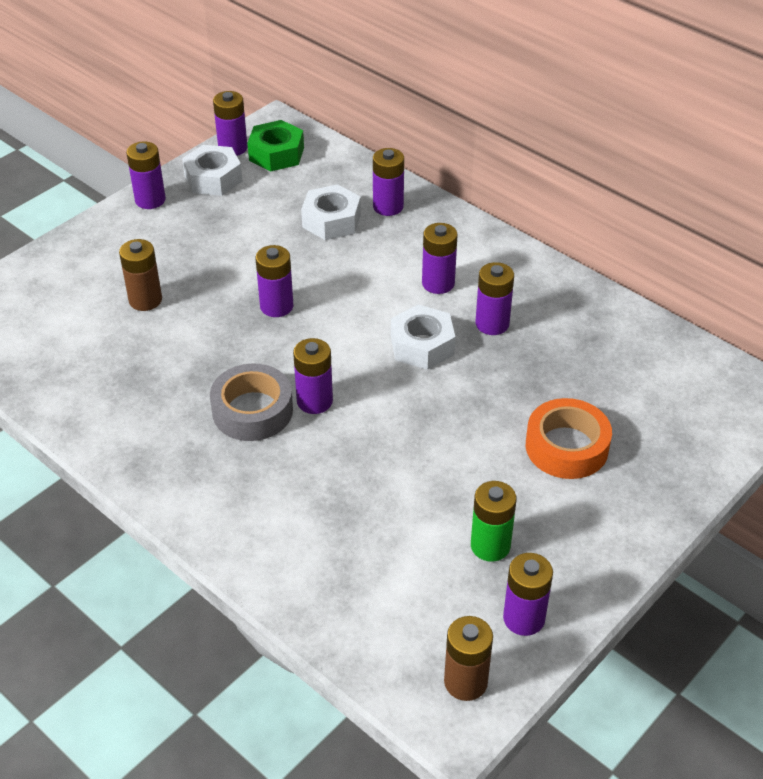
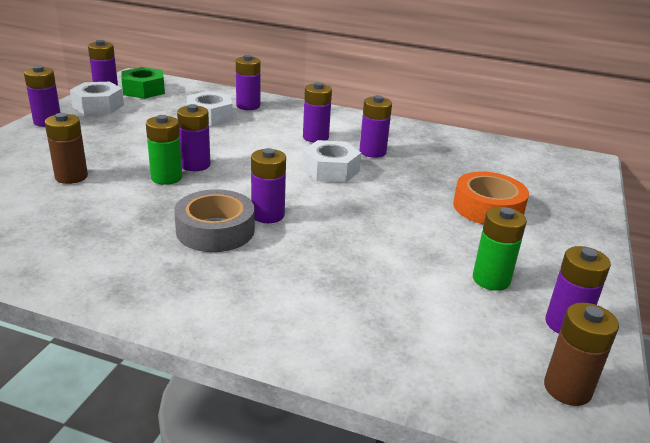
camera: 25 degrees left, 15 degrees down
none -> green battery [146,115,182,185]

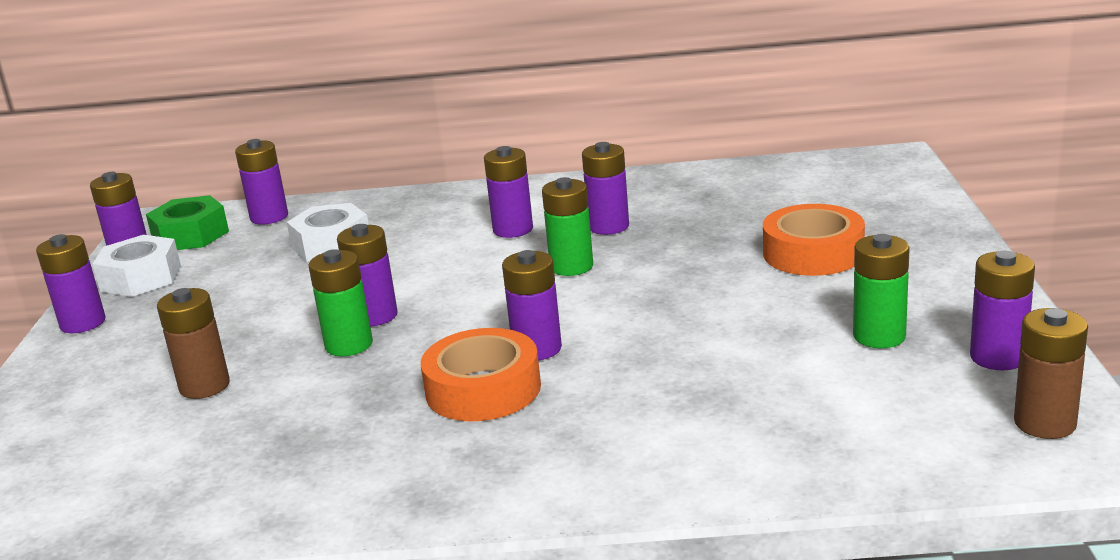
camera: 15 degrees left, 5 degrees down
grey tape [174,189,255,252] -> orange tape [421,328,541,421]
purple battery [236,55,261,110] -> purple battery moved to [235,139,288,225]
white nut [302,140,361,183] -> green battery [542,177,593,276]

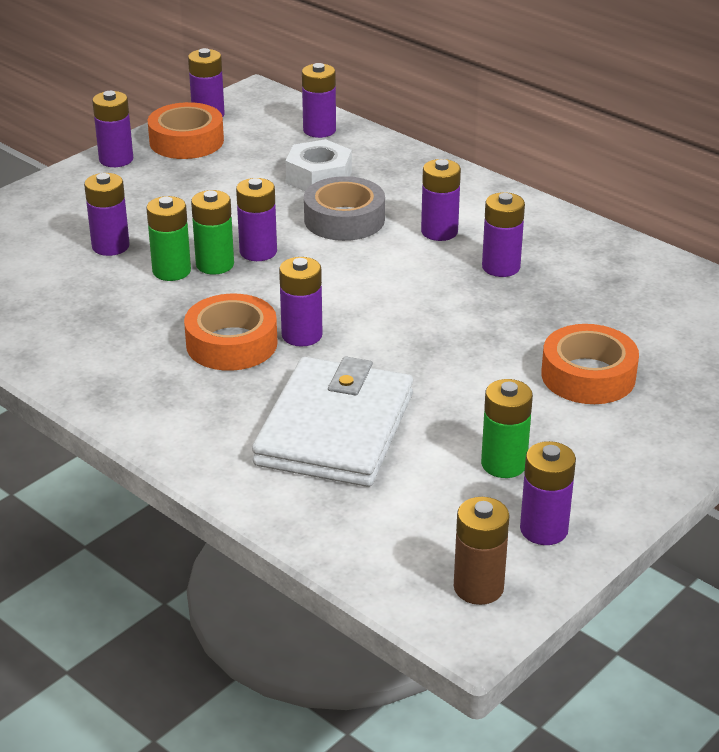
camera: 40 degrees right, 10 degrees up
white nut [92,235,181,297] -> orange tape [148,102,224,159]
green nut [146,195,229,250] -> none
brown battery [157,288,230,399] -> purple battery [84,173,130,256]
green battery [542,177,593,276] -> green battery moved to [146,196,191,281]
none -> white wallet [252,356,413,487]
none -> grey tape [304,176,385,241]

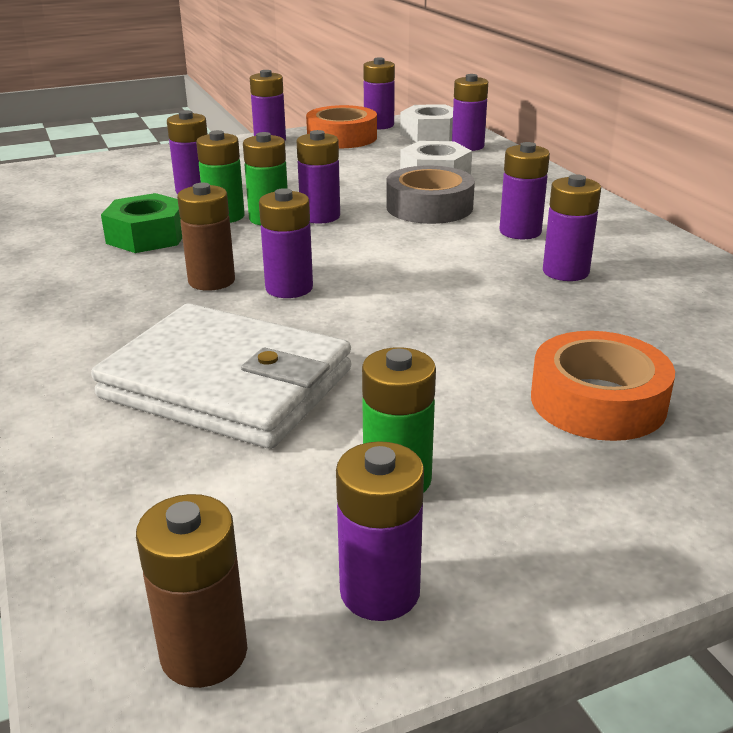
camera: 25 degrees right, 5 degrees down
orange tape [184,294,277,371] -> brown battery [177,183,235,291]
white wallet [252,356,413,487] -> white wallet turned 75 degrees clockwise [91,303,351,449]
none -> green nut [101,193,182,253]
none -> white nut [400,104,453,142]

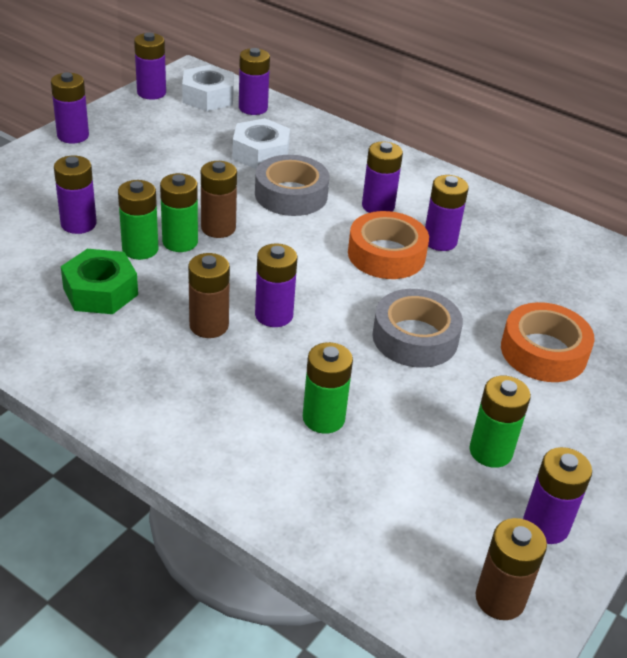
camera: 35 degrees left, 10 degrees up
white wallet [91,303,351,449] -> green battery [303,342,353,434]
purple battery [297,130,340,224] -> brown battery [201,161,237,238]
orange tape [306,105,377,148] -> orange tape moved to [348,211,429,279]
none -> grey tape [372,289,463,368]

